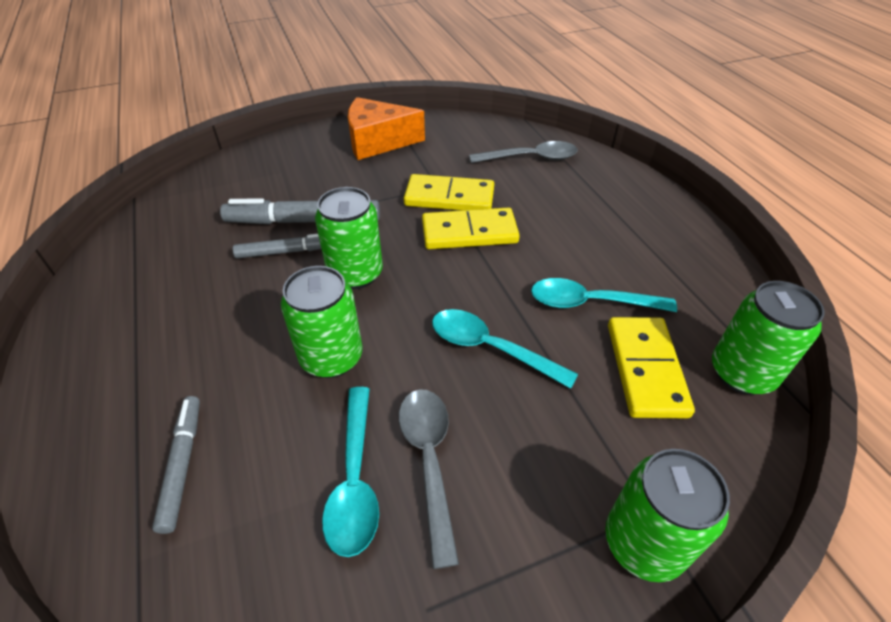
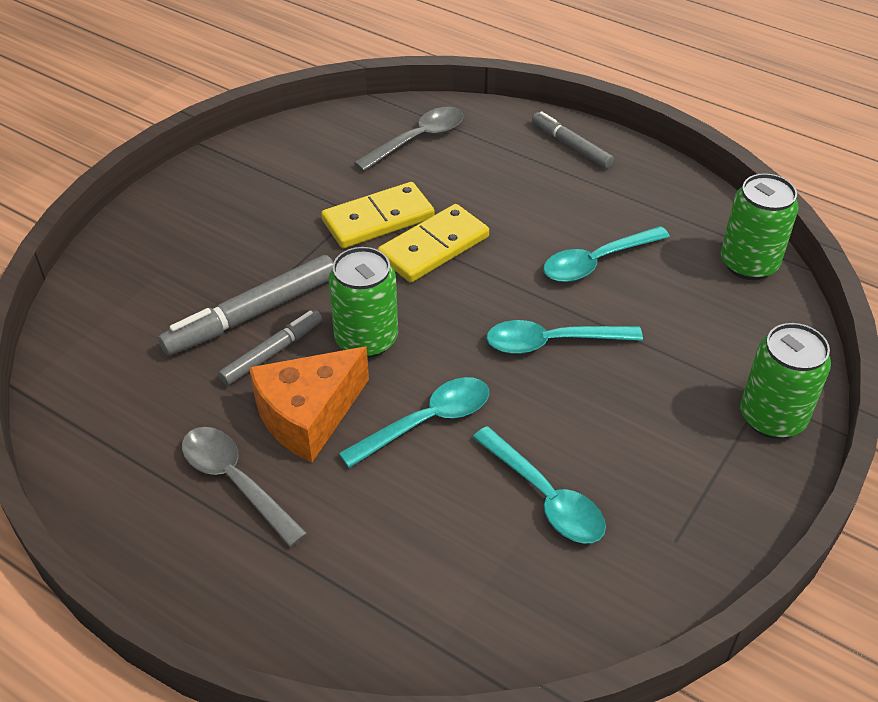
camera: 35 degrees left, 0 degrees up
grey marker [152,396,200,534] -> grey marker moved to [532,111,614,168]
green can [281,266,362,378] -> turquoise spoon [339,377,489,468]
orange cheese [348,97,425,160] -> orange cheese moved to [249,346,369,462]
grey spoon [399,389,459,569] -> grey spoon moved to [182,427,308,547]
yellow domino [608,317,695,418] -> none

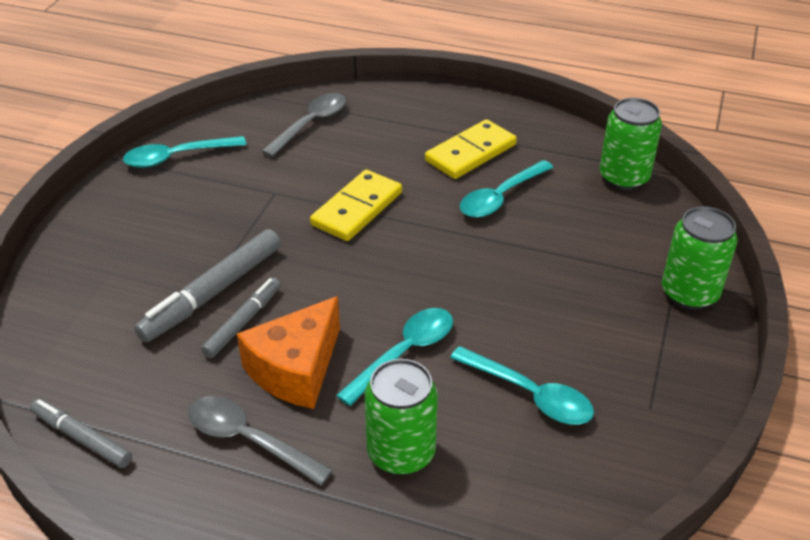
camera: 15 degrees left, 5 degrees down
yellow domino [321,182,435,248] -> yellow domino moved to [425,119,517,179]
green can [328,247,398,358] -> green can moved to [365,359,438,475]
turquoise spoon [486,320,643,354] -> turquoise spoon moved to [123,136,246,168]
grey marker [532,111,614,168] -> grey marker moved to [30,399,132,468]

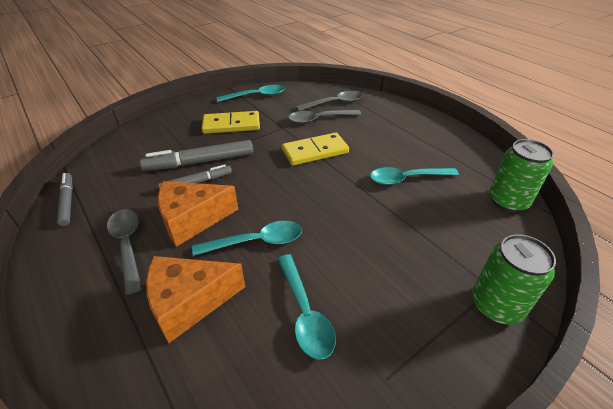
camera: 35 degrees right, 0 degrees up
turquoise spoon [123,136,246,168] -> turquoise spoon turned 150 degrees clockwise [216,85,284,102]
green can [365,359,438,475] -> orange cheese [146,256,245,343]
yellow domino [425,119,517,179] -> yellow domino moved to [202,111,260,134]
none -> grey spoon [288,110,361,124]

